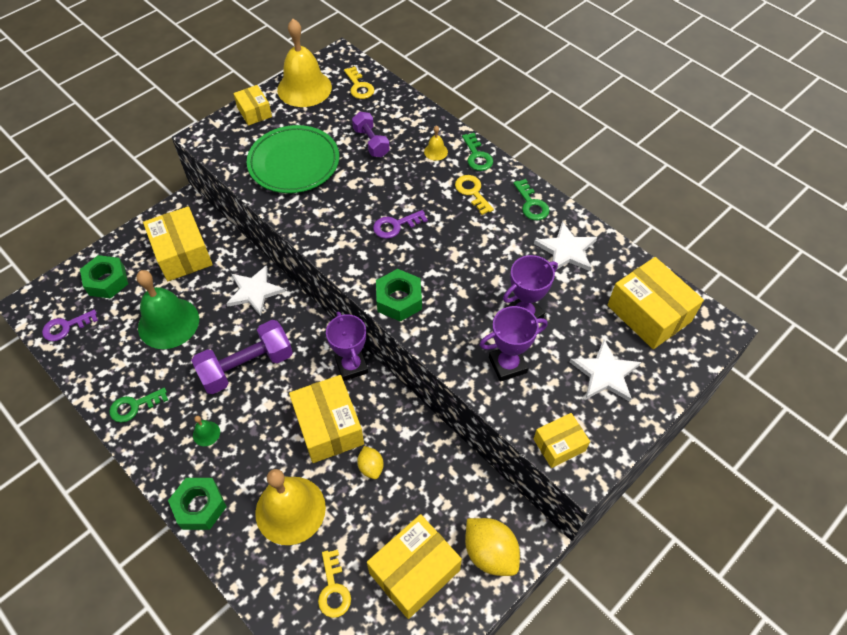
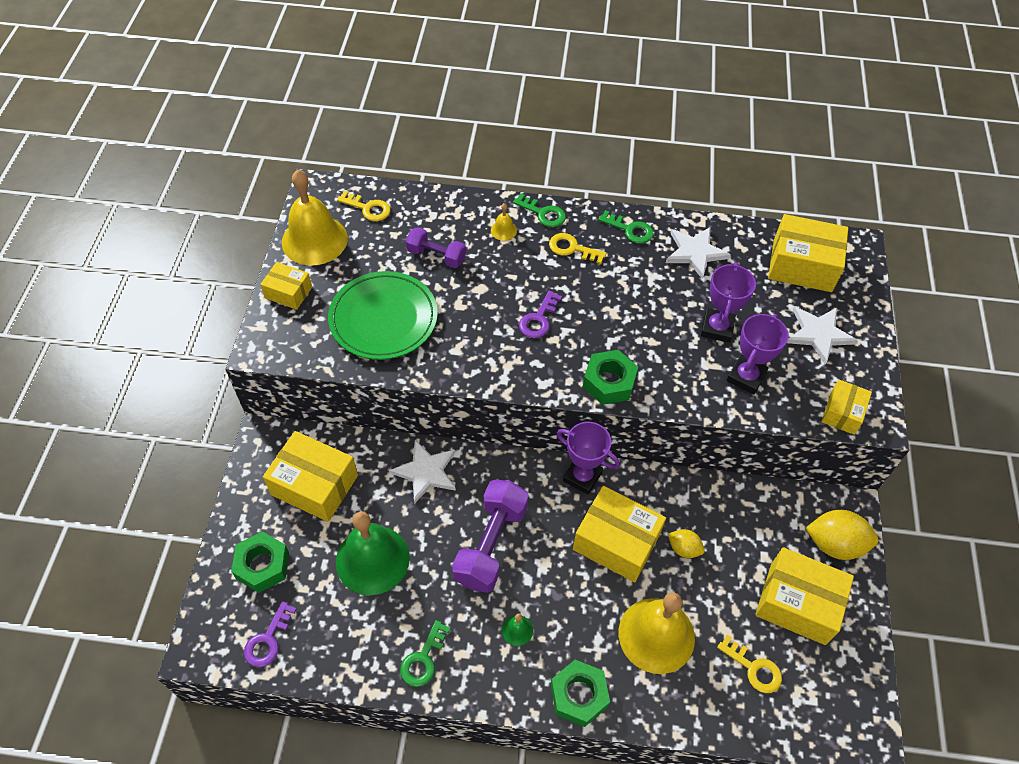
camera: 40 degrees left, 0 degrees up
yellow box [367,514,462,619] -> yellow box turned 75 degrees counterclockwise [755,547,854,645]

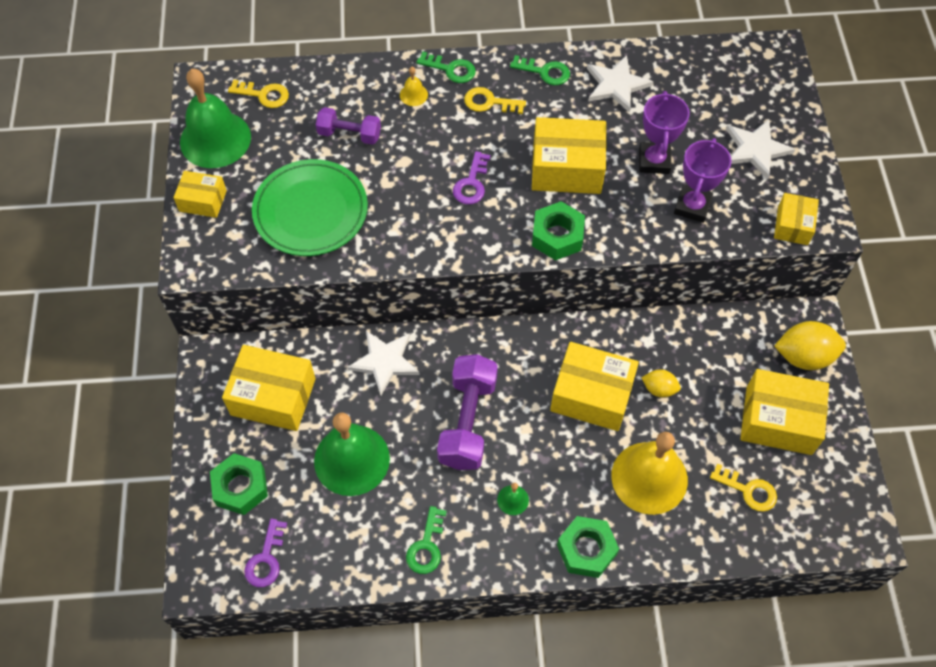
camera: 10 degrees left, 5 degrees up
yellow bell [282,170,348,265] -> green bell [180,69,251,168]
purple trophy [556,422,620,495] -> none
yellow box [768,214,848,292] -> yellow box moved to [532,117,607,194]

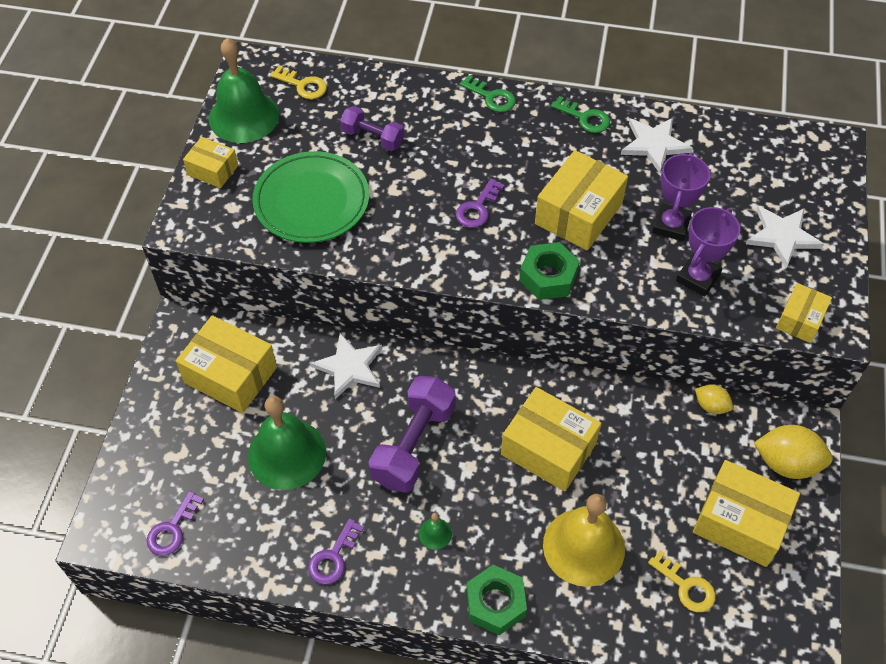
camera: 15 degrees right, 5 degrees down
green nut [210,453,268,515] -> none
yellow bell [400,67,428,106] -> none
green key [406,506,447,574] -> purple key [308,518,364,585]
yellow key [464,87,526,114] -> none
yellow box [532,117,607,194] -> yellow box turned 75 degrees counterclockwise [535,150,628,250]
yellow lemon [641,369,681,398] -> yellow lemon moved to [695,384,733,414]

